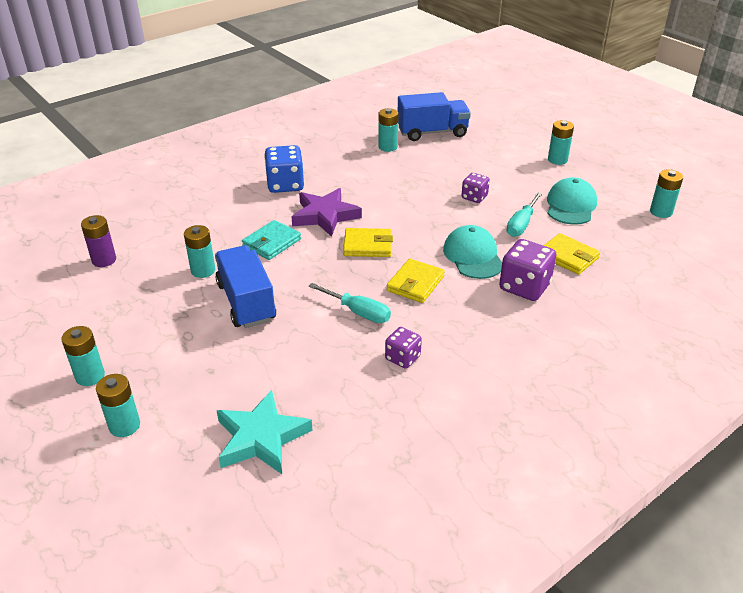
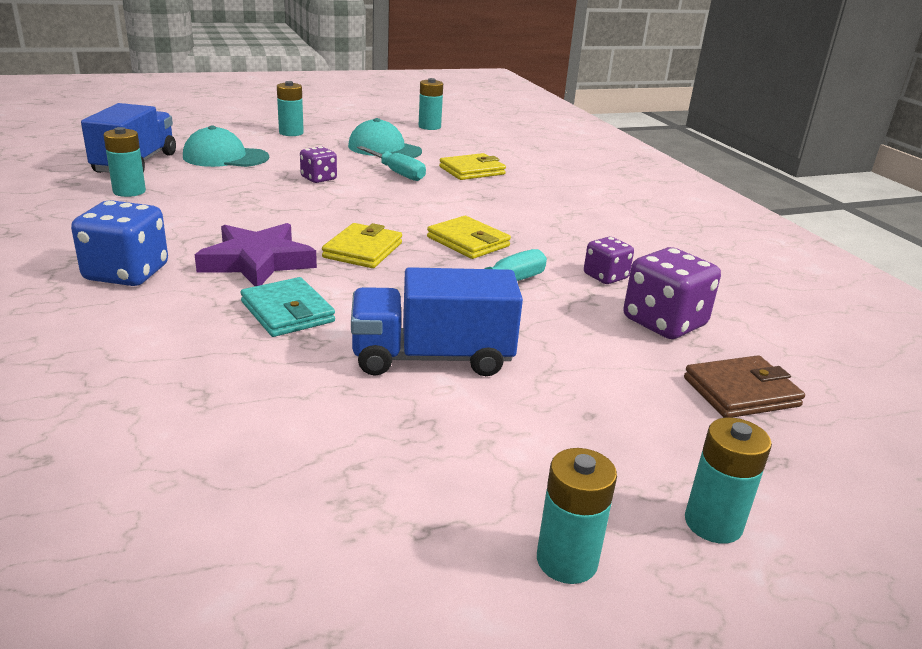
camera: 75 degrees left, 10 degrees down
purple battery [81,215,116,267] -> none
turquoise battery [184,225,215,278] -> none
turquoise star [217,390,313,474] -> brown wallet [684,355,805,418]
turquoise cap [443,225,502,279] -> turquoise cap moved to [183,126,269,167]
purple dice [499,239,556,301] -> purple dice moved to [623,247,721,339]

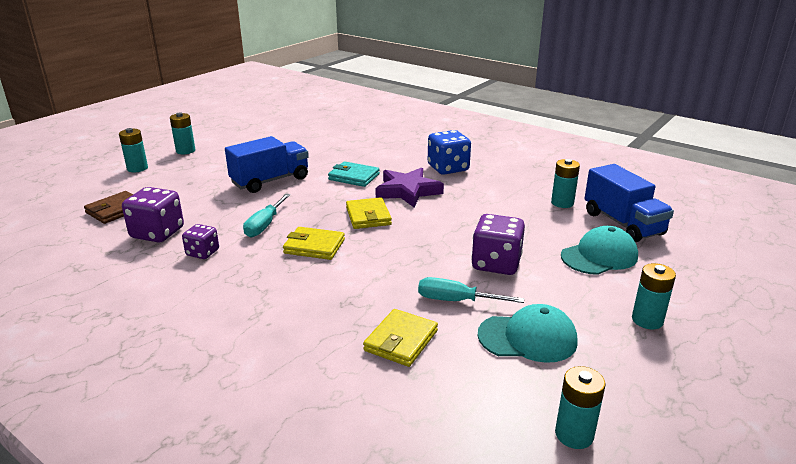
camera: 150 degrees right, 0 degrees up
purple dice [300,146,337,183] -> purple dice [471,214,525,275], size x1.69

